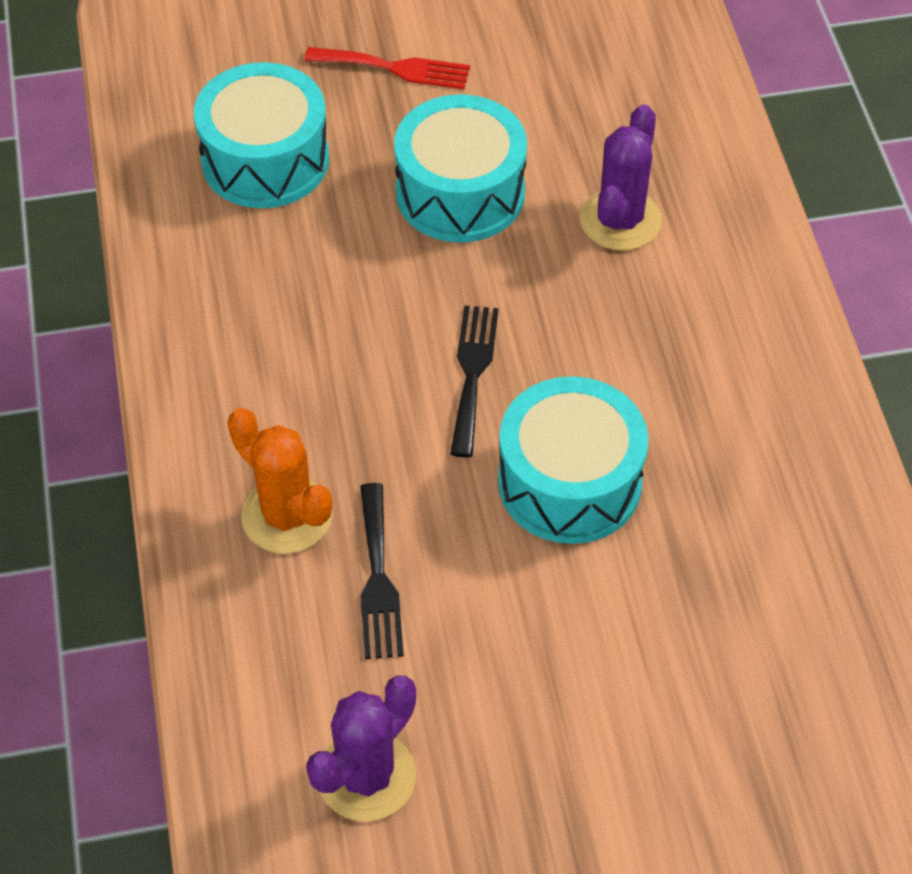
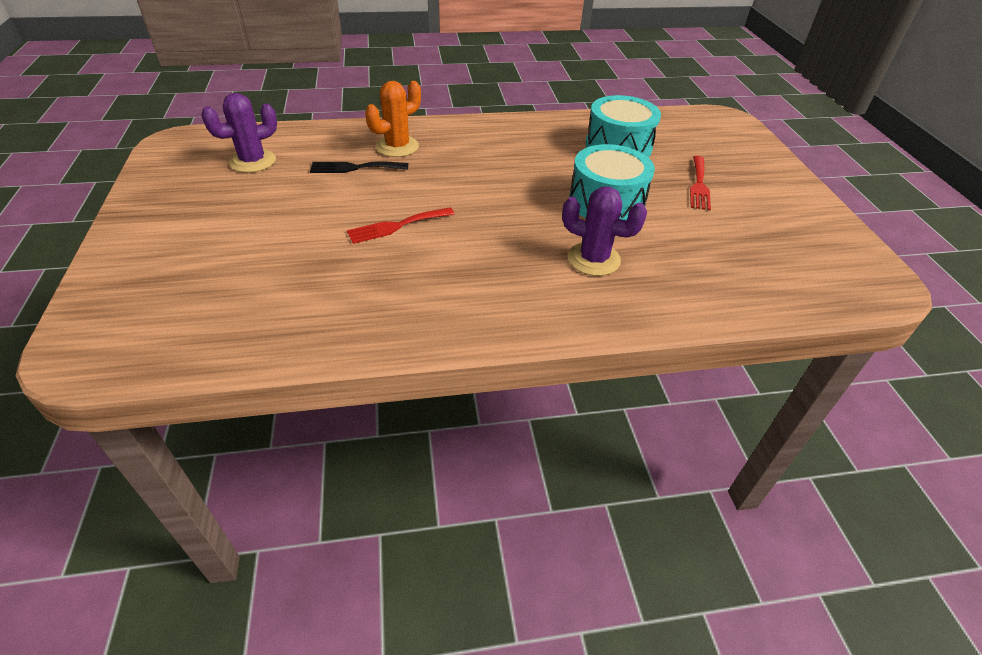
camera: 90 degrees right, 10 degrees down
purple cactus [306,675,416,821] -> purple cactus turned 75 degrees counterclockwise [201,93,277,173]
black fork [450,305,499,457] -> none
turquoise drum [498,376,648,544] -> red fork [347,207,455,244]

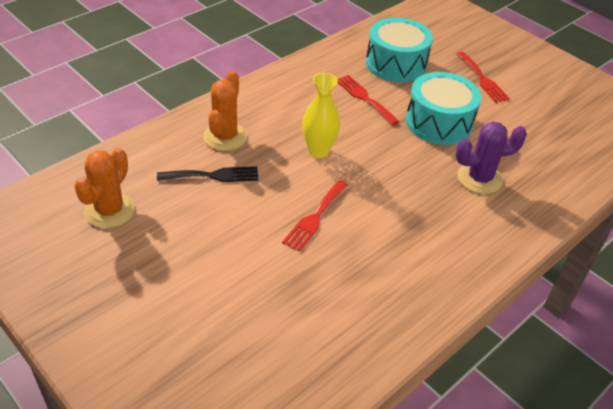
camera: 35 degrees left, 0 degrees up
purple cactus [201,93,277,173] -> orange cactus [74,148,135,228]
black fork [310,161,408,173] -> black fork turned 150 degrees counterclockwise [157,166,259,182]
none -> yellow vase [302,73,340,158]
none -> red fork [338,75,399,125]

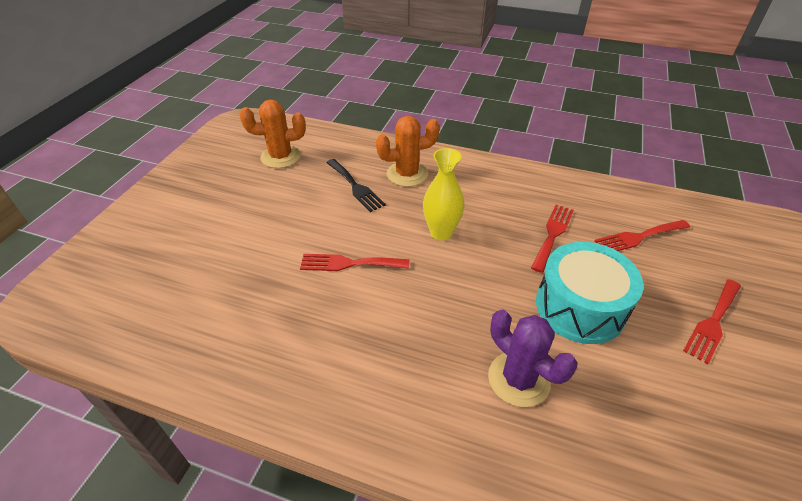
camera: 65 degrees right, 0 degrees up
turquoise drum [366,17,433,82] -> red fork [594,220,690,251]

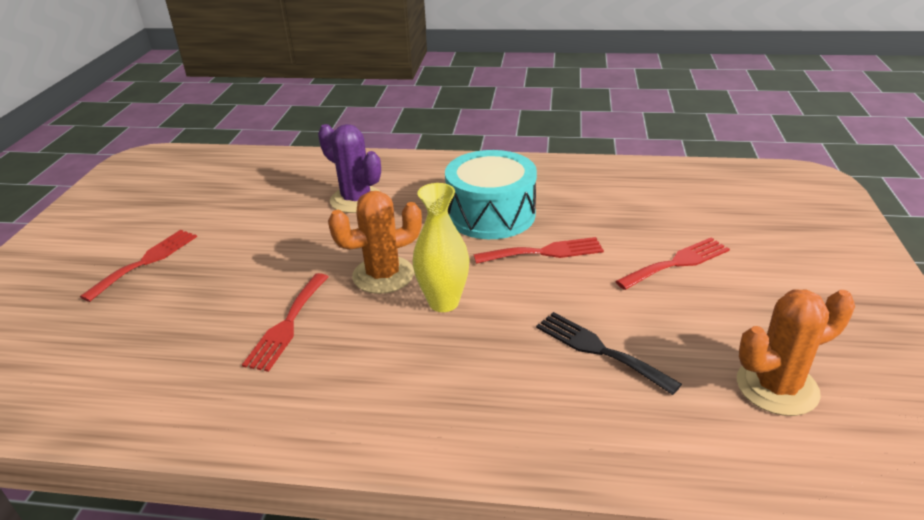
camera: 170 degrees right, 10 degrees down
orange cactus [376,116,440,187] -> orange cactus moved to [328,191,422,294]
turquoise drum [536,242,644,344] -> turquoise drum moved to [445,150,537,239]
red fork [594,220,690,251] -> red fork moved to [615,238,730,290]

